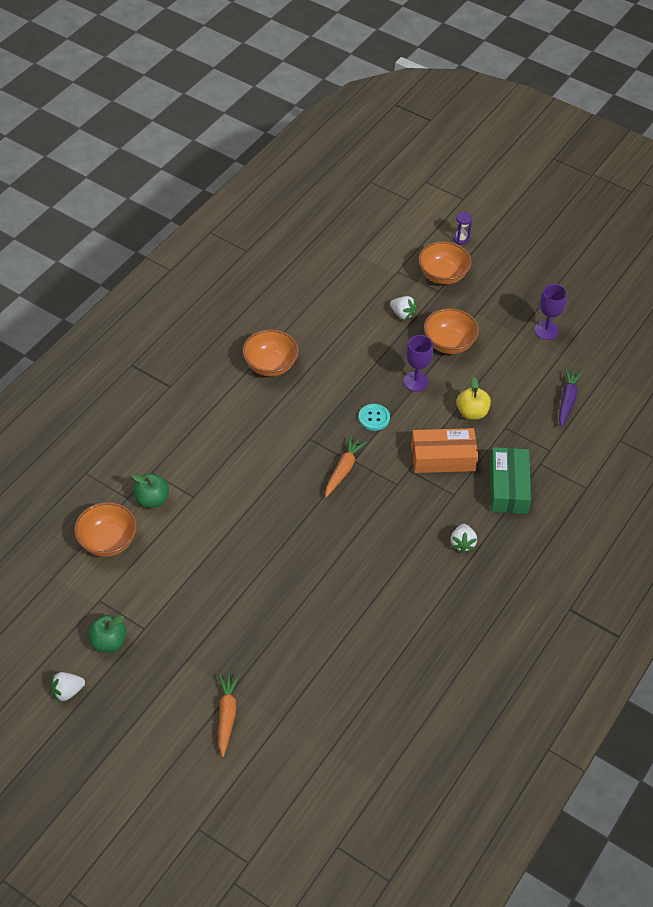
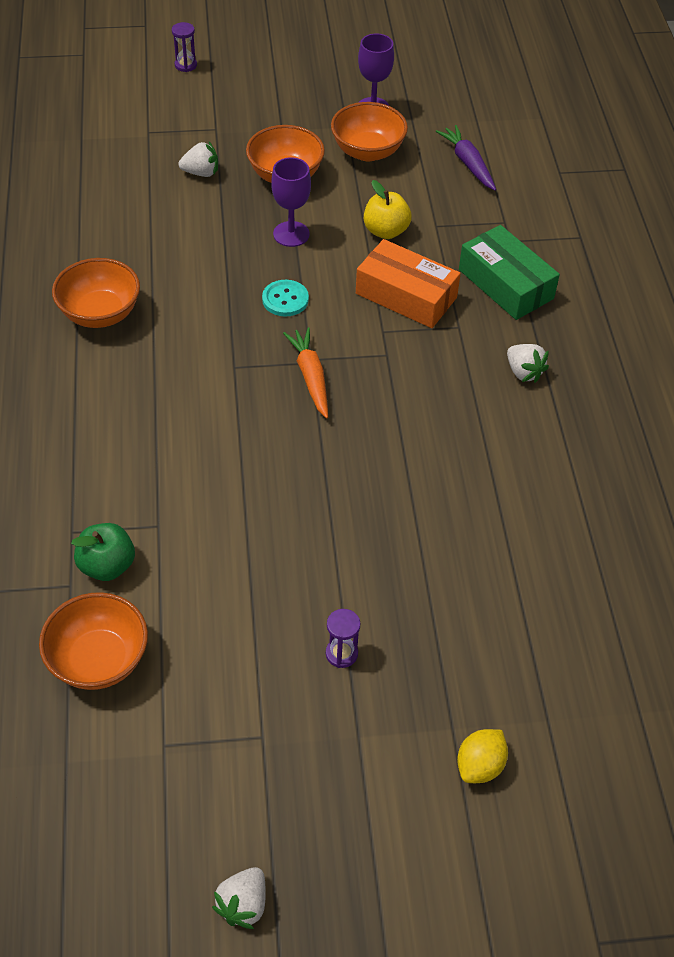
camera: 40 degrees left, 0 degrees up
green apple [88,615,127,652] -> none
orange carrot [218,674,240,757] -> yellow lemon [457,729,508,783]
orange box [411,428,478,473] -> orange box turned 75 degrees clockwise [356,239,461,328]
orange bowl [418,241,471,284] -> orange bowl moved to [331,102,408,161]
none -> purple hourglass [326,609,360,668]

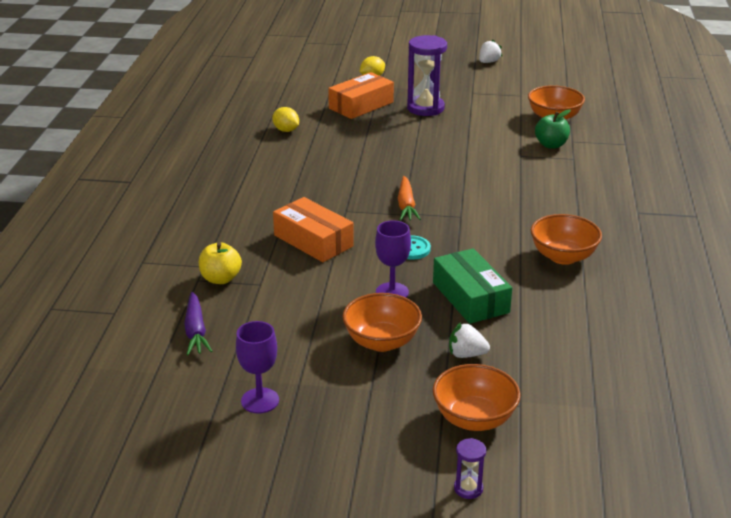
camera: 165 degrees left, 20 degrees down
purple hourglass [326,609,360,668] -> purple hourglass [407,35,447,116], size x2.18
orange bowl [331,102,408,161] -> orange bowl moved to [433,364,521,431]
yellow apple [364,180,412,239] -> yellow apple moved to [199,242,242,284]
green box [459,225,560,320] -> green box moved to [433,248,512,324]
white strawberry [507,344,549,383] -> none
none -> yellow lemon [272,107,299,132]
none -> orange box [328,72,394,119]

